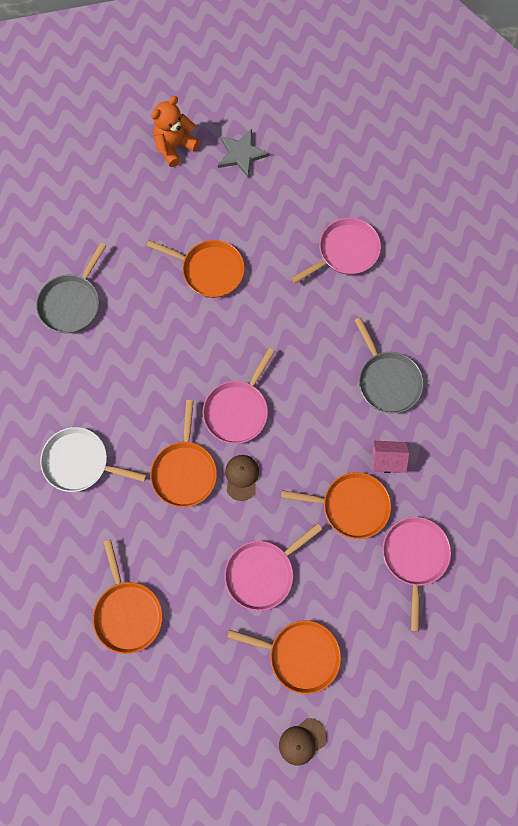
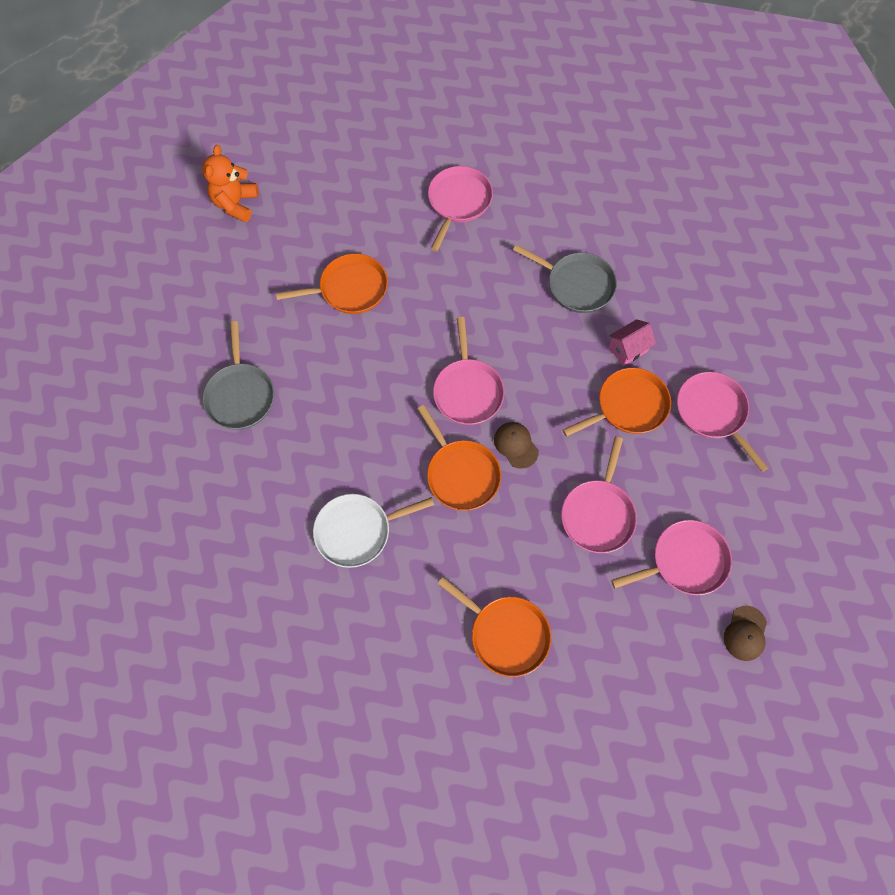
camera: 35 degrees left, 5 degrees down
grey star [218,129,270,178] -> none
orange pan [227,621,341,694] -> pink pan [611,520,732,595]

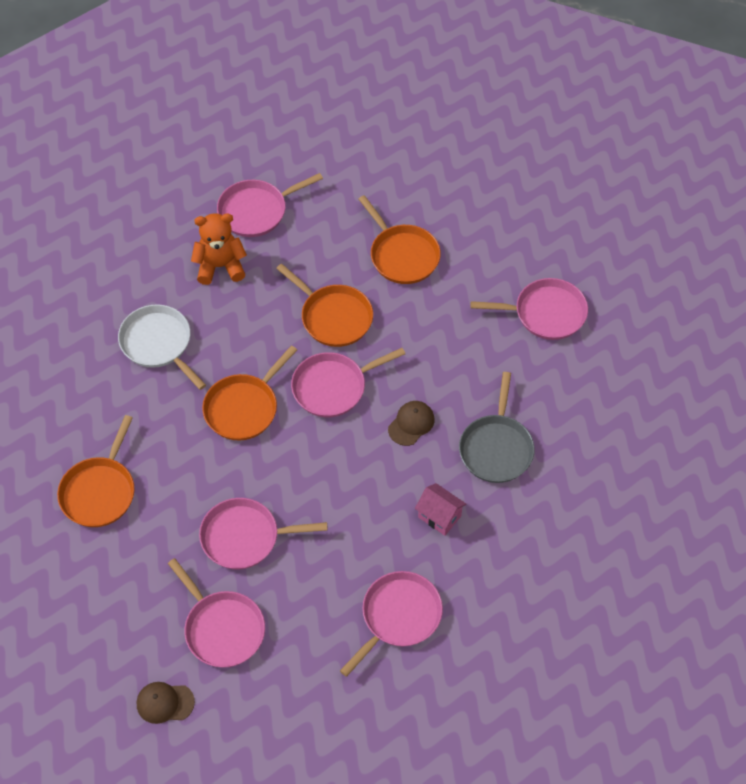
camera: 70 degrees right, 10 degrees down
orange teddy bear [202,145,259,222] -> orange teddy bear moved to [191,213,247,285]
grey pan [202,321,274,430] -> pink pan [217,173,323,237]
brown cap [494,422,539,469] -> brown cap moved to [388,401,435,446]
orange pan [563,368,671,437] -> orange pan moved to [276,264,373,347]

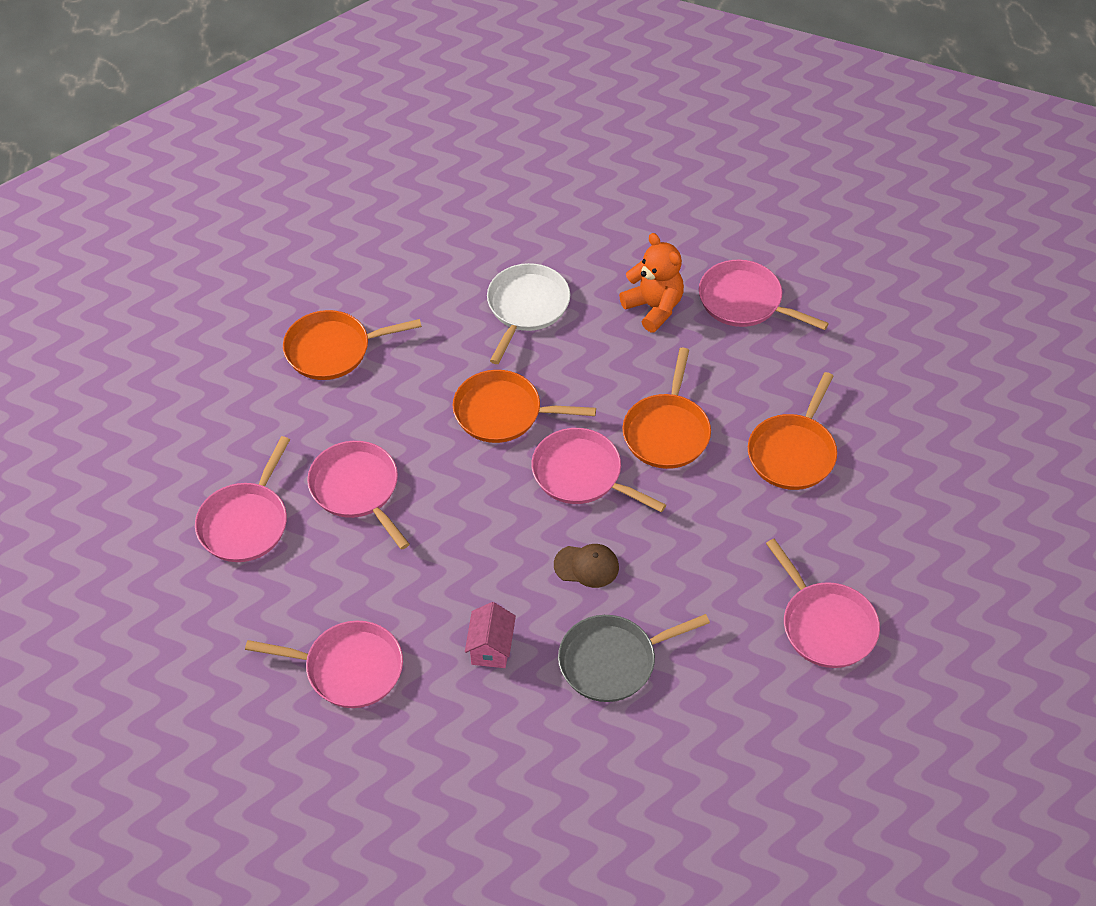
camera: 60 degrees right, 5 degrees down
brown cap [137,682,195,724] -> none

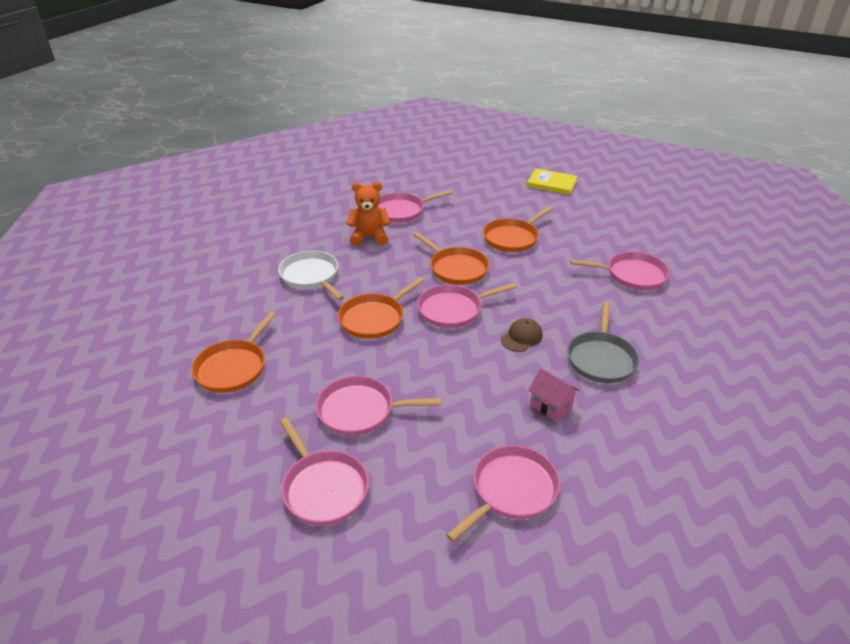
camera: 55 degrees left, 15 degrees down
orange pan [748,372,837,490] -> orange pan turned 75 degrees clockwise [483,206,553,252]
none -> yellow book [527,168,578,195]

